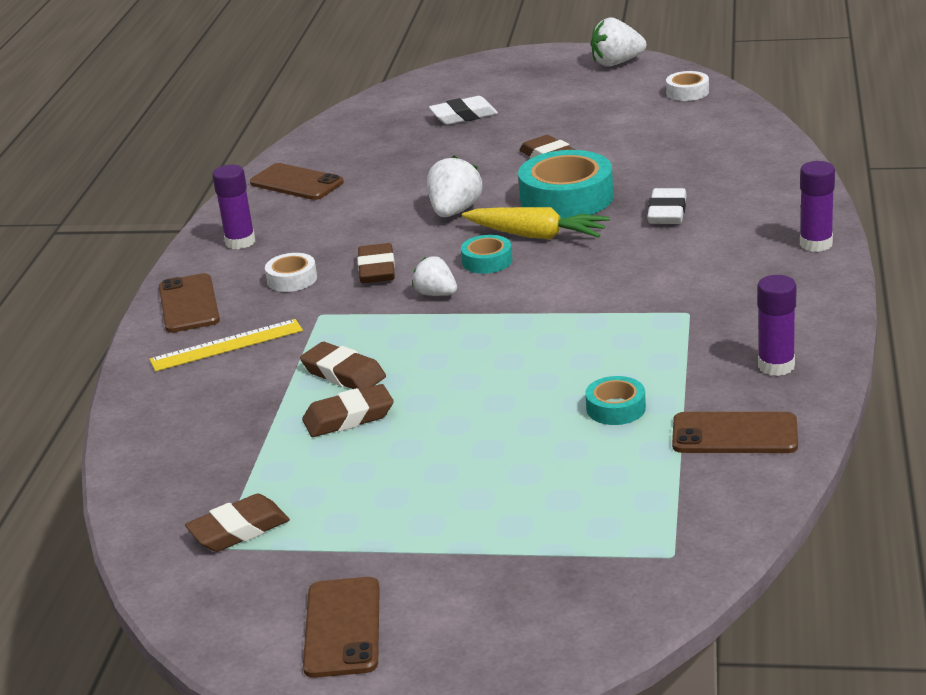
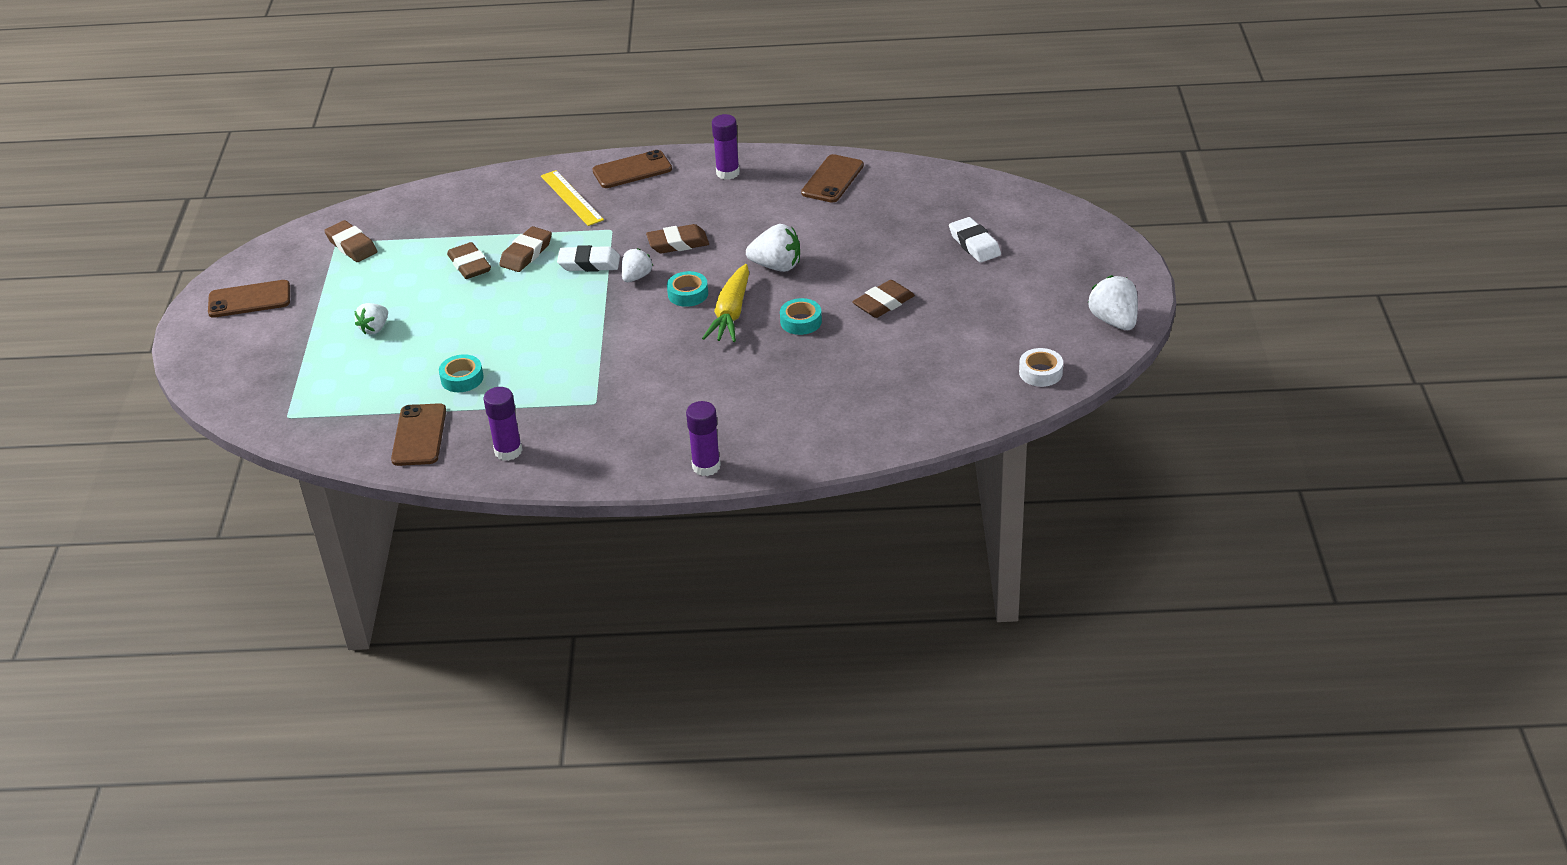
camera: 80 degrees right, 10 degrees up
white tape [265,253,317,292] -> none
turquoise tape [518,150,614,219] -> turquoise tape [780,298,822,335], size x0.51
white eraser [647,188,687,224] -> white eraser moved to [557,245,620,272]
none -> white strawberry [355,303,388,334]

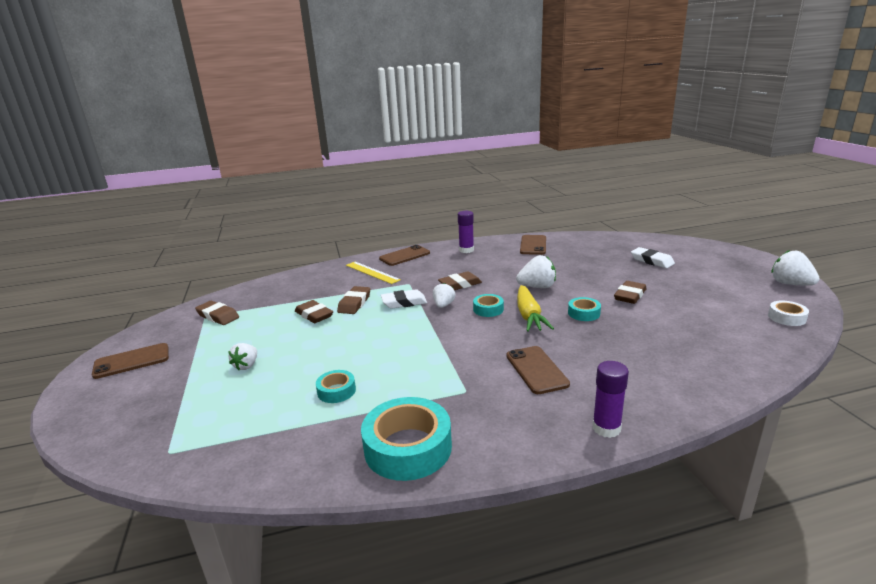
camera: 15 degrees left, 15 degrees down
brown phone [391,403,446,466] -> brown phone moved to [506,346,570,394]
purple glue stick [483,387,522,461] -> turquoise tape [361,397,452,481]

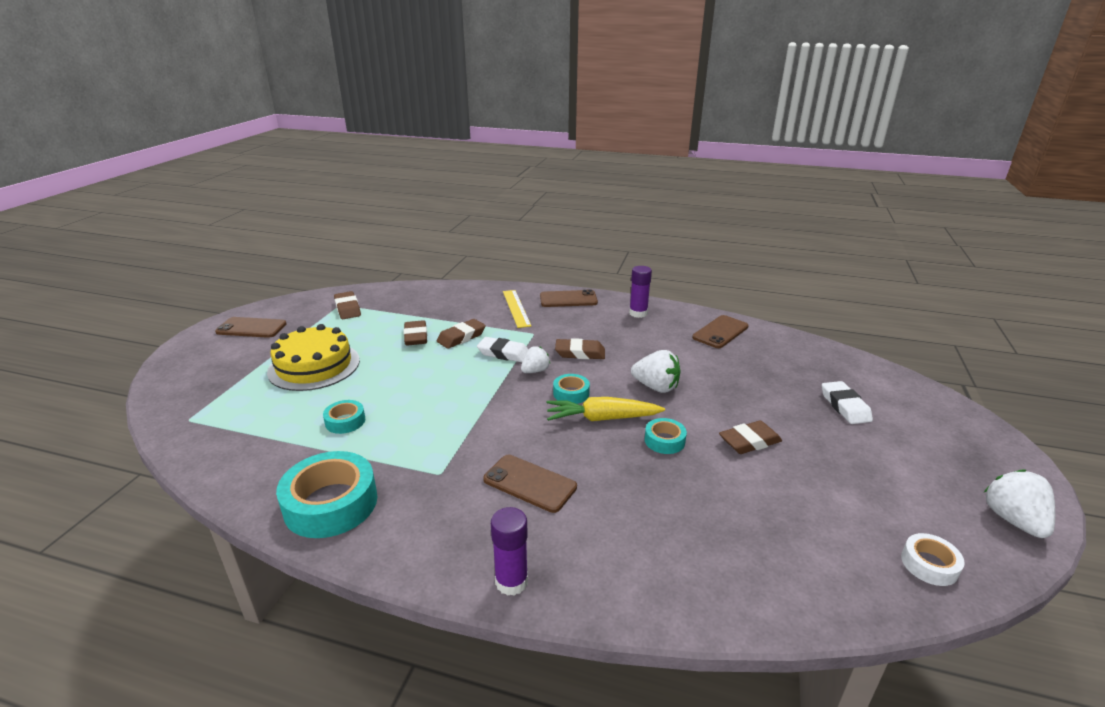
camera: 30 degrees right, 5 degrees up
white strawberry [228,343,257,370] -> yellow cake [267,324,360,391]
brown phone [506,346,570,394] -> brown phone turned 75 degrees counterclockwise [483,455,577,513]
yellow carrot [517,285,554,332] -> yellow carrot turned 60 degrees clockwise [546,397,665,421]

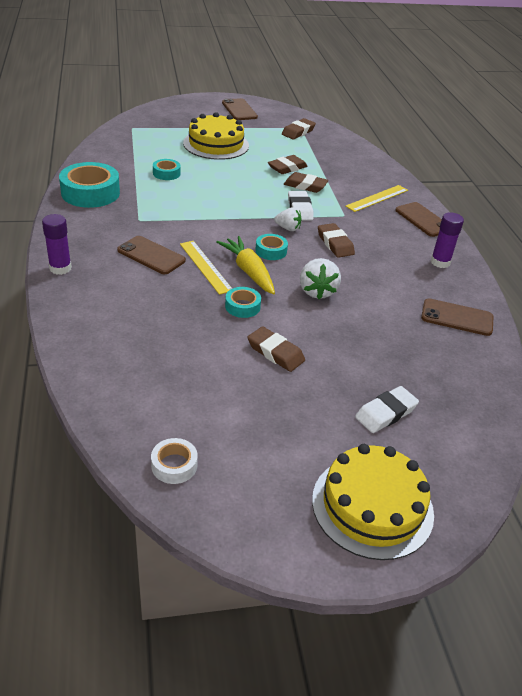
camera: 60 degrees right, 10 degrees up
brown phone [483,455,577,513] -> brown phone turned 60 degrees counterclockwise [117,236,186,274]
white strawberry [984,469,1055,538] -> none
none -> yellow ruler [180,241,232,295]
none -> yellow cake [312,444,434,560]

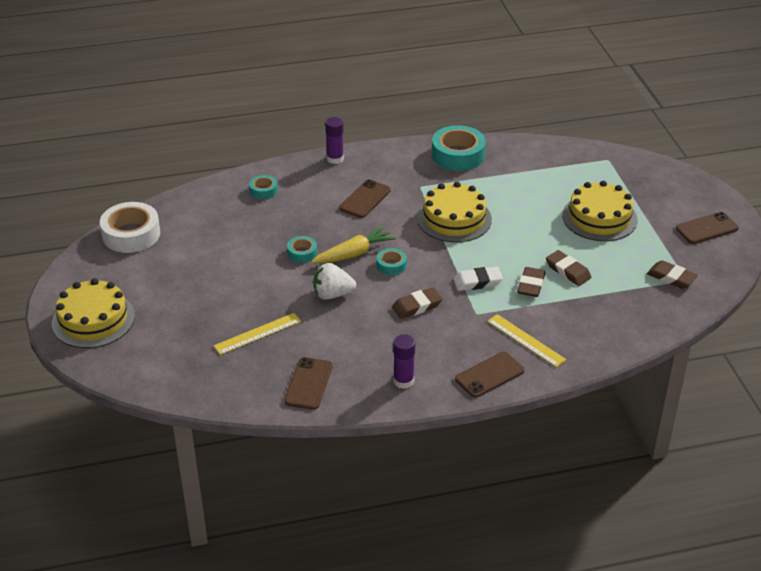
camera: 90 degrees right, 0 degrees up
white tape [151,438,198,484] -> white tape [100,202,160,253], size x1.96
turquoise tape [153,159,181,180] -> turquoise tape moved to [249,175,278,199]
yellow ruler [180,241,232,295] -> yellow ruler moved to [213,313,301,355]
brown eraser [247,326,305,372] -> none
white strawberry [274,207,302,231] -> none
white eraser [355,386,419,433] -> none
none -> yellow cake [417,182,492,242]

